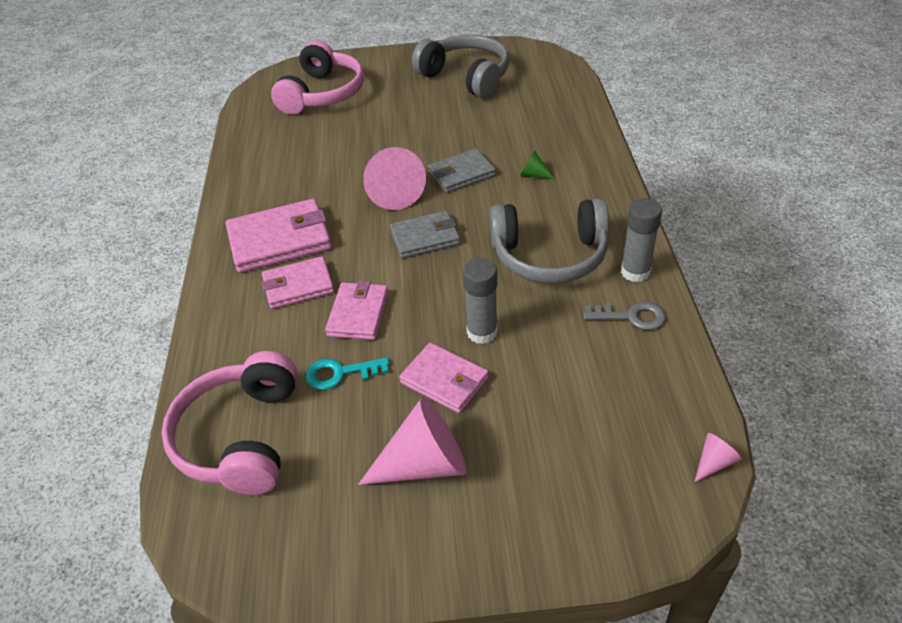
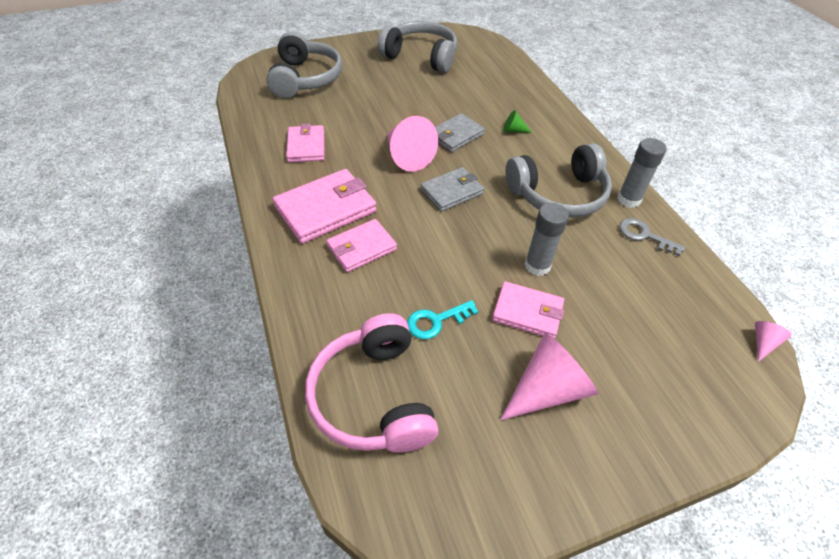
camera: 20 degrees left, 5 degrees up
pink headphones [271,40,364,115] -> grey headphones [266,31,342,98]
pink wallet [325,280,389,340] -> pink wallet moved to [286,124,325,162]
grey key [583,302,666,330] -> grey key turned 135 degrees counterclockwise [619,218,685,256]

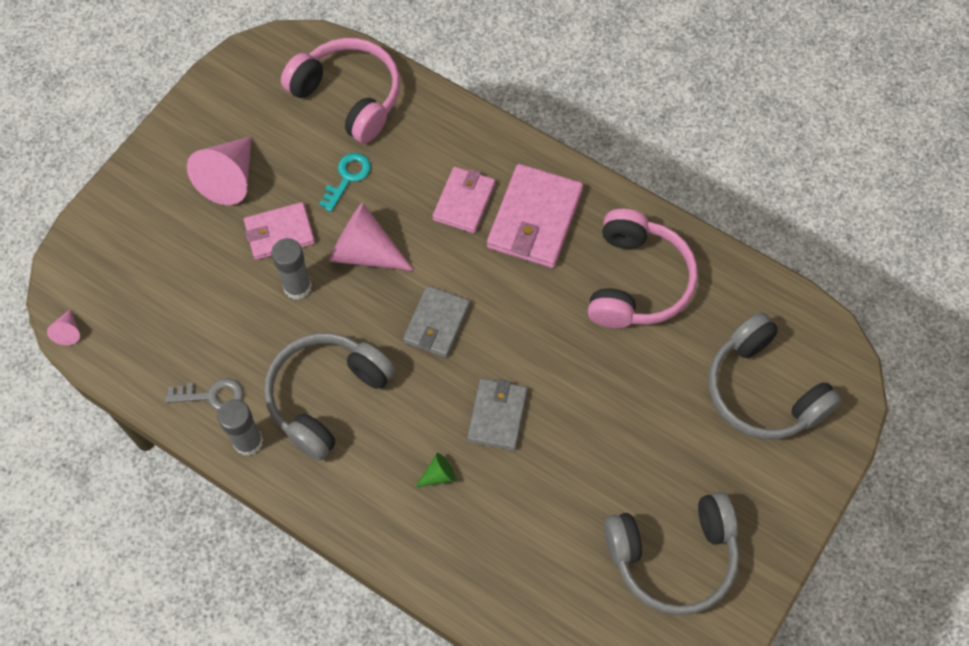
camera: 145 degrees right, 15 degrees up
pink wallet [286,124,325,162] -> pink headphones [588,209,697,328]
pink cone [387,116,438,172] -> pink cone moved to [329,202,414,271]

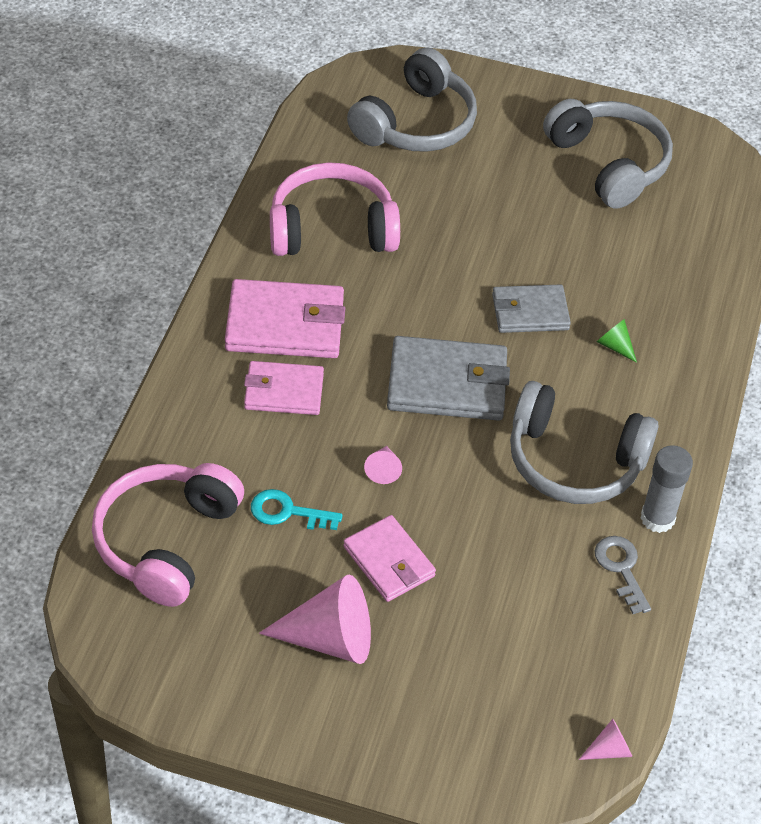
camera: 110 degrees left, 15 degrees down
grey glue stick [271,238,312,300] -> none
pink cone [329,202,414,271] -> pink cone [364,446,402,484], size x0.46
grey wallet [403,286,470,358] -> grey wallet [387,336,510,421], size x1.55

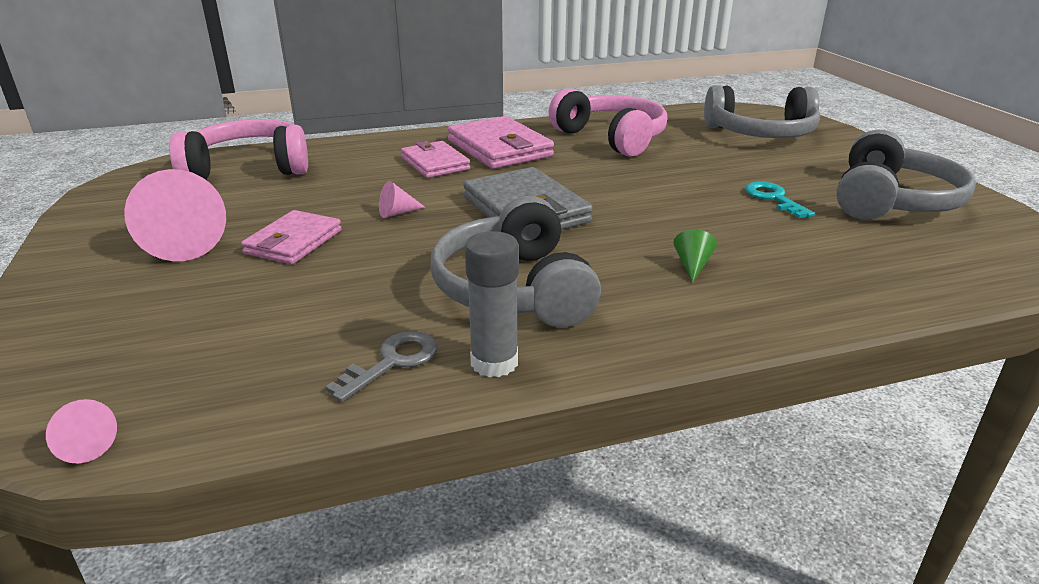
camera: 60 degrees right, 20 degrees down
turquoise key [251,489,343,530] -> turquoise key moved to [745,181,815,218]
grey wallet [492,284,571,333] -> none

